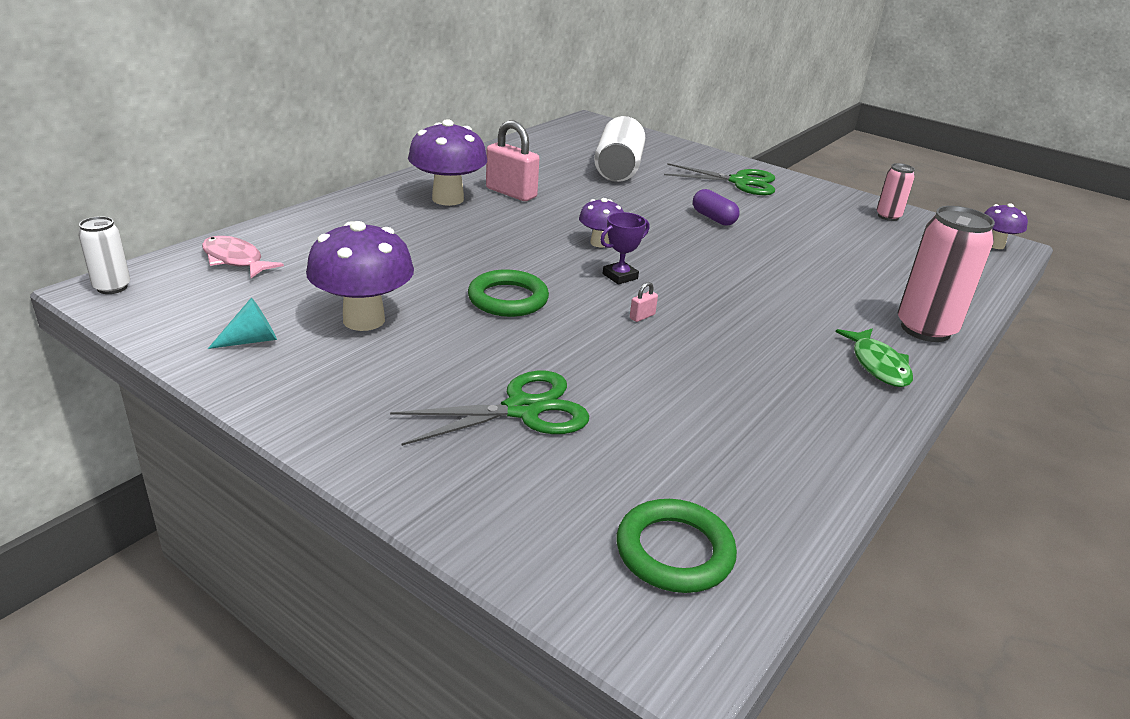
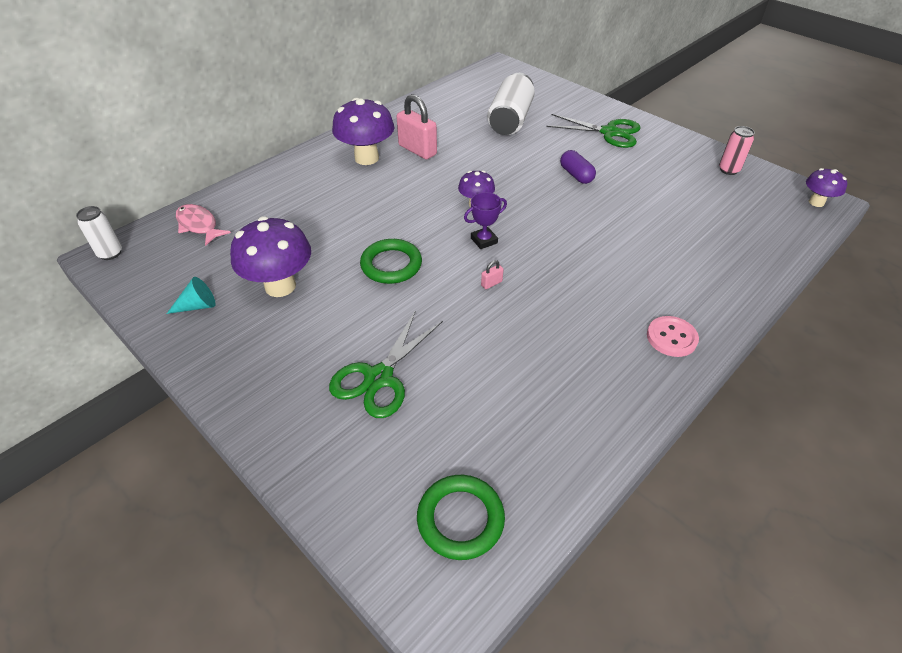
camera: 10 degrees right, 15 degrees up
green scissors [390,371,589,446] -> green scissors turned 135 degrees clockwise [329,311,443,418]
green fish [836,328,913,387] -> pink button [647,316,699,357]
pink can [898,206,995,342] -> none

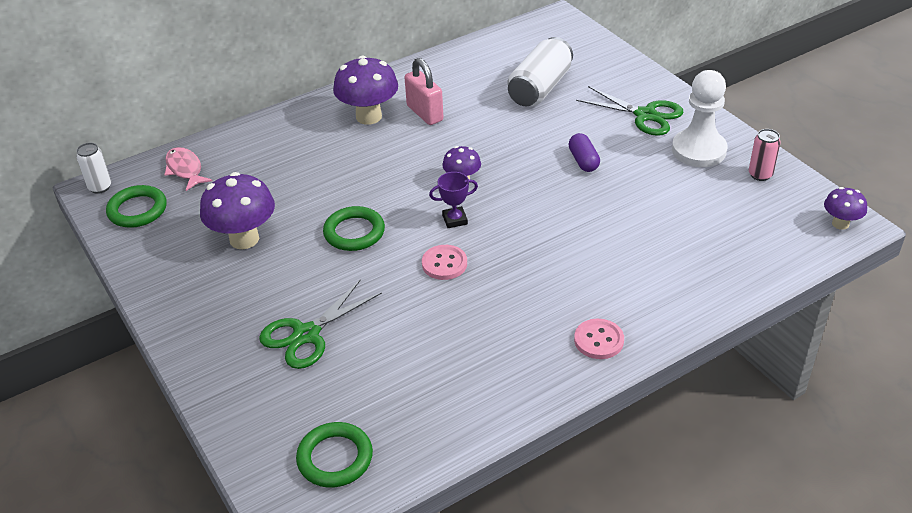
camera: 15 degrees right, 5 degrees down
turquoise cone [167,277,216,314] -> none
pink padlock [481,260,504,289] -> pink button [422,245,467,280]
none -> green ring [106,185,167,228]
none -> white pawn [672,70,728,167]

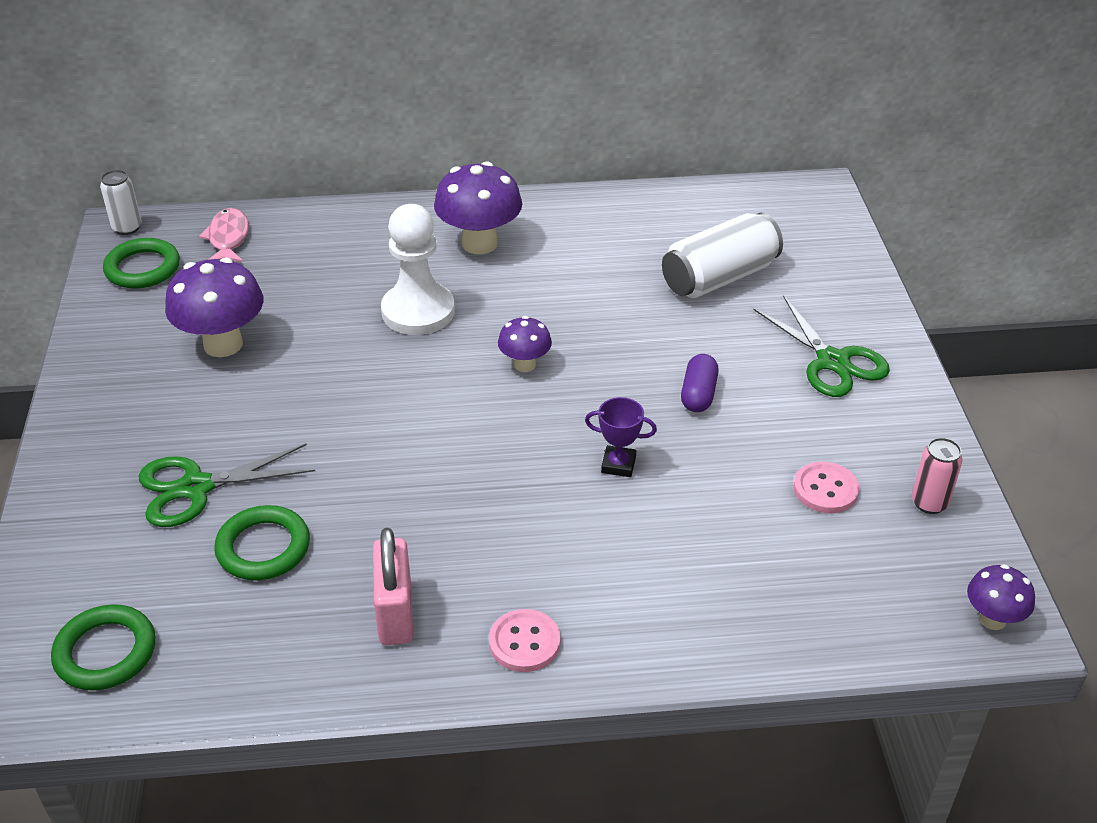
camera: 25 degrees right, 0 degrees up
green ring [323,206,385,251] -> green ring moved to [214,505,310,580]
pink padlock [404,58,443,125] -> pink padlock moved to [373,528,413,645]
pink button [422,245,467,280] -> pink button moved to [793,462,859,513]
purple trophy [429,172,478,228] -> purple trophy moved to [585,397,657,477]
white pawn [672,70,728,167] -> white pawn moved to [381,204,455,335]

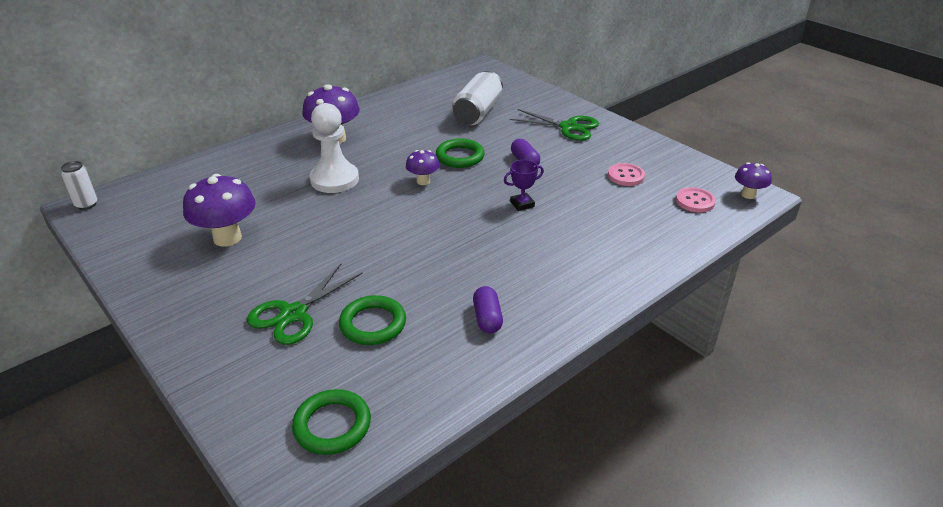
camera: 35 degrees left, 5 degrees down
green ring [103,238,180,289] -> green ring moved to [436,138,485,168]
pink fish [199,208,249,262] -> none
pink padlock [373,528,413,645] -> purple capsule [473,286,503,333]
pink button [489,609,561,672] -> pink button moved to [676,187,716,213]
pink can [912,438,963,514] -> none

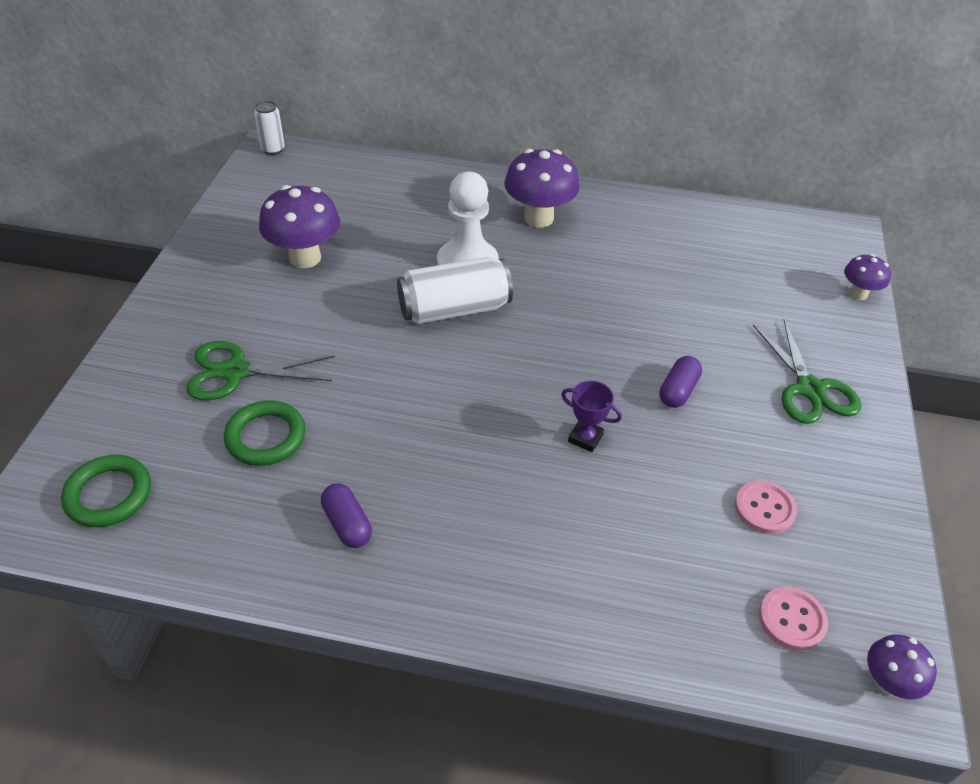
camera: 50 degrees right, 10 degrees up
purple mushroom [406,150,440,185] -> purple mushroom moved to [844,254,891,300]
green ring [436,138,485,168] -> none
white can [452,71,503,125] -> white can moved to [397,257,513,324]
purple capsule [473,286,503,333] -> purple capsule turned 75 degrees counterclockwise [321,483,372,548]

